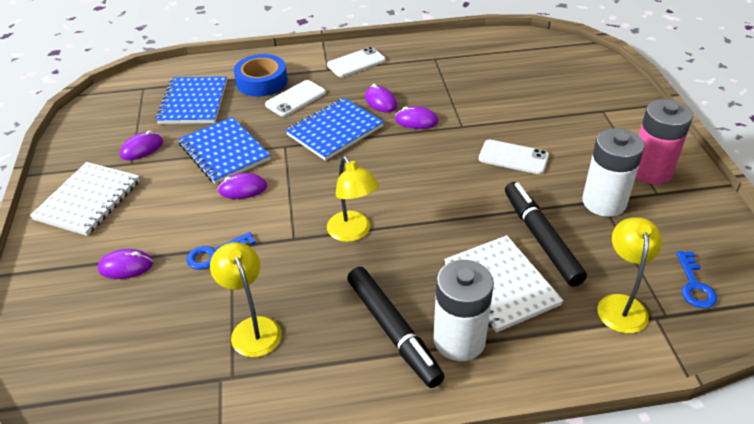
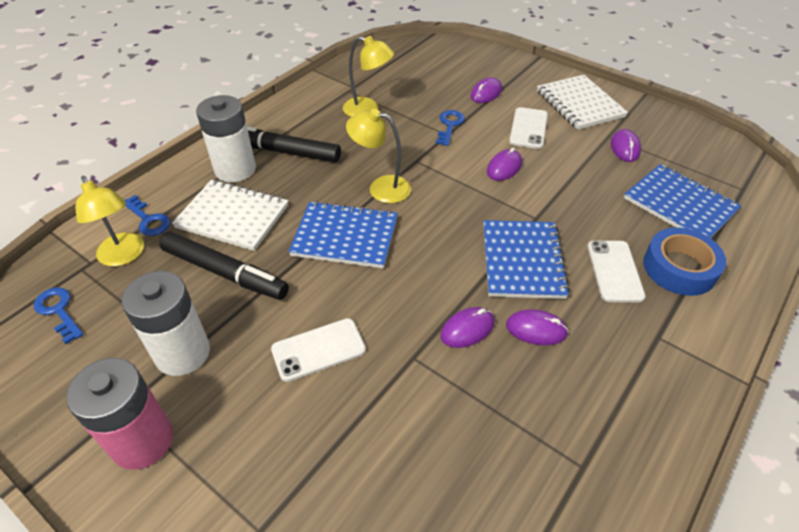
camera: 135 degrees right, 5 degrees up
blue notebook [178,117,271,184] -> blue notebook moved to [289,201,398,268]
white phone [327,47,386,77] -> white phone moved to [509,107,548,149]
none -> blue key [125,195,170,236]

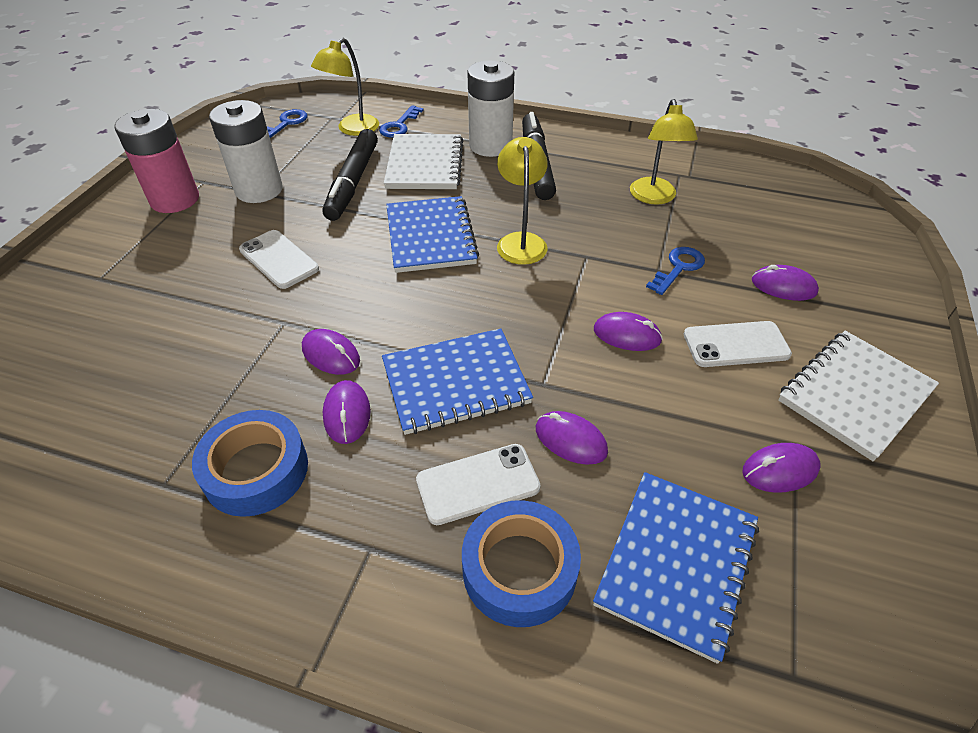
camera: 70 degrees right, 0 degrees up
blue key [436,110,465,146] -> blue key turned 45 degrees counterclockwise [646,247,705,295]
none -> blue tape [192,410,308,517]
none -> purple mouse [536,411,608,465]

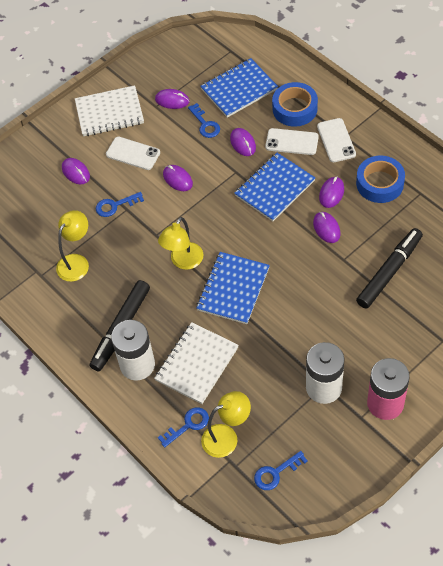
camera: 145 degrees left, 10 degrees up
white phone [239,230,319,289] -> white phone moved to [317,118,356,162]
black marker [322,129,378,221] -> black marker moved to [356,228,423,309]
blue notebook [382,328,533,435] -> blue notebook turned 60 degrees counterclockwise [234,153,315,222]
none -> blue key [188,103,220,138]

